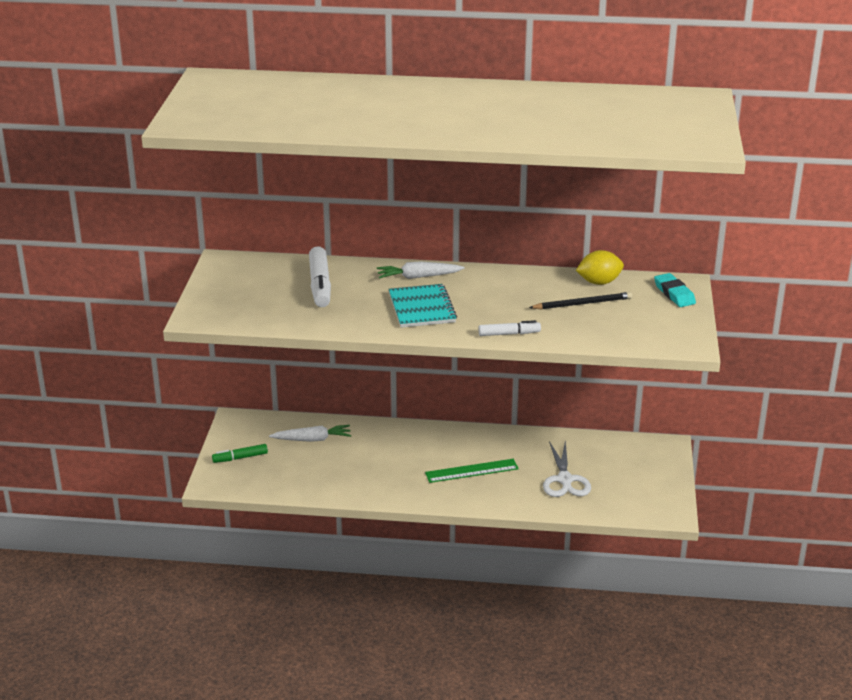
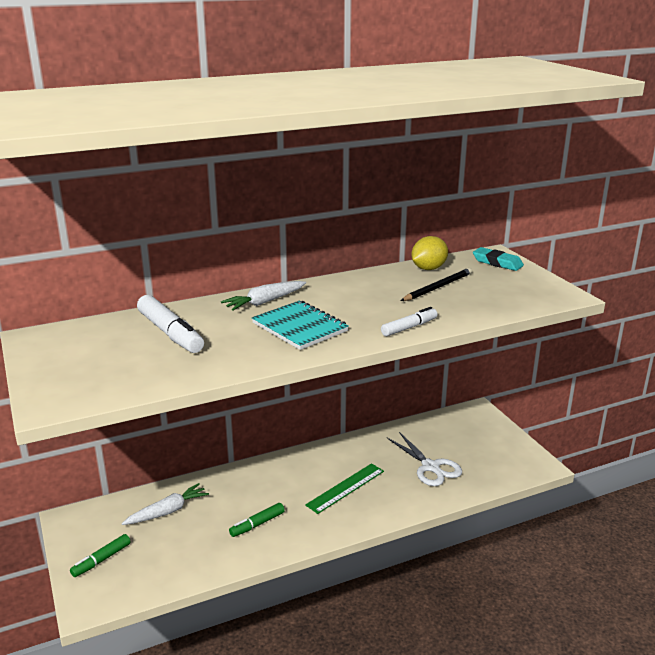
camera: 30 degrees left, 5 degrees down
none -> green marker [229,503,285,537]

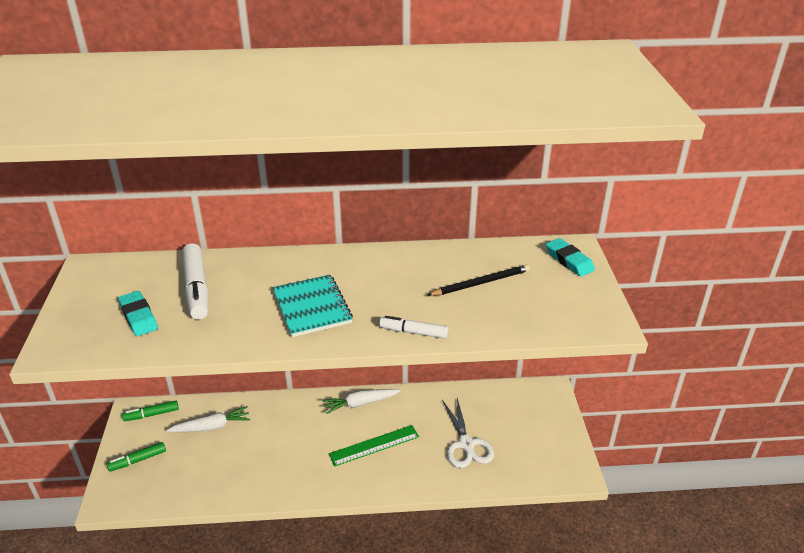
camera: 20 degrees right, 10 degrees up
white carrot [221,281,306,311] -> white carrot moved to [322,389,401,414]
green marker [229,503,285,537] -> green marker moved to [122,401,179,421]
white marker [381,307,438,336] -> white marker turned 150 degrees counterclockwise [379,316,448,339]
yellow lemon [411,236,448,270] -> none
none -> turquoise eraser [118,291,158,336]

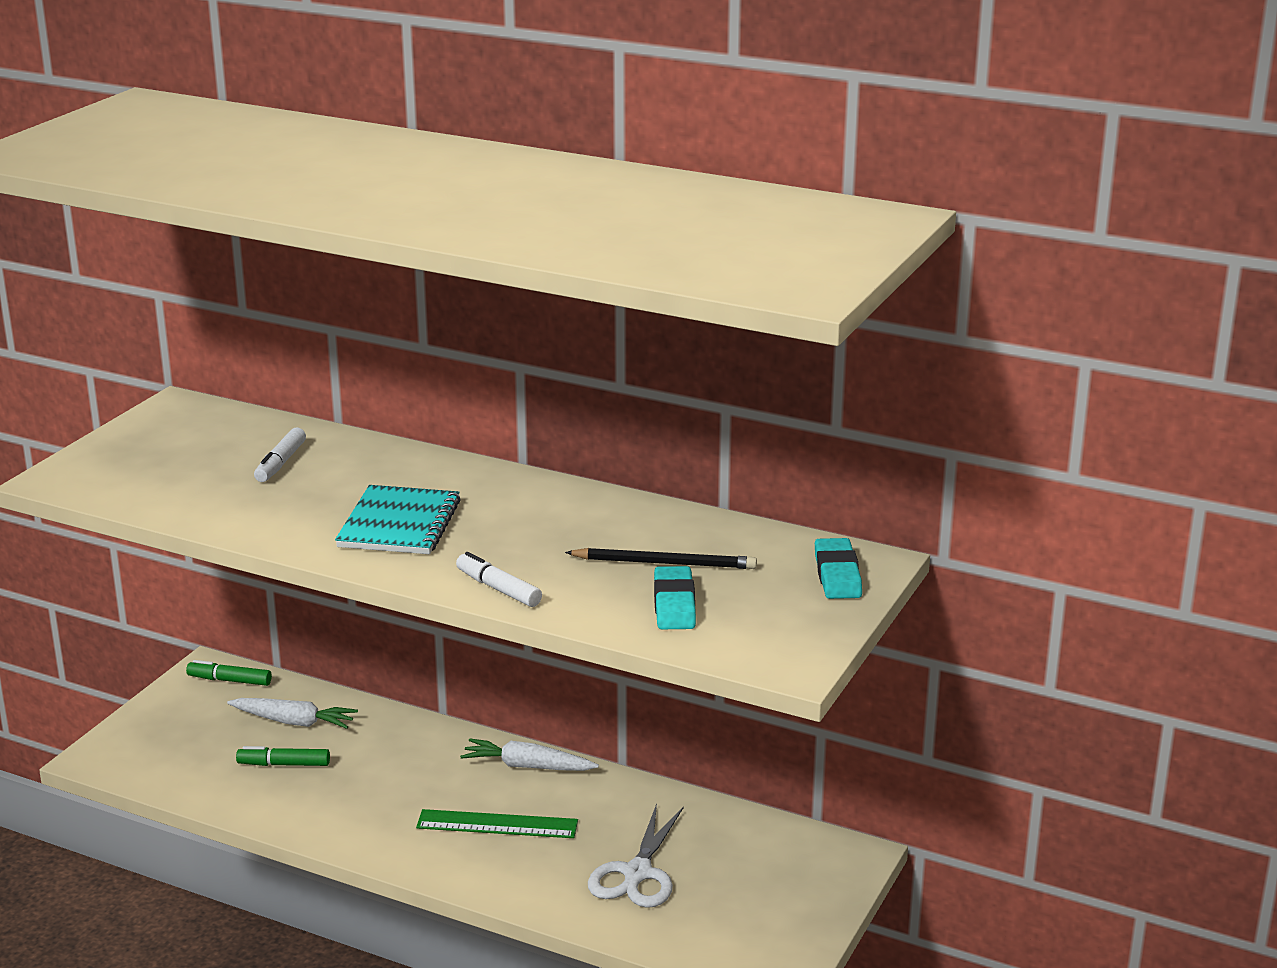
camera: 30 degrees right, 10 degrees down
green marker [107,442,166,472] -> green marker moved to [236,746,330,766]
turquoise eraser [118,291,158,336] -> turquoise eraser moved to [654,566,696,629]
white marker [182,243,208,320] -> white marker [254,427,306,482], size x0.59

